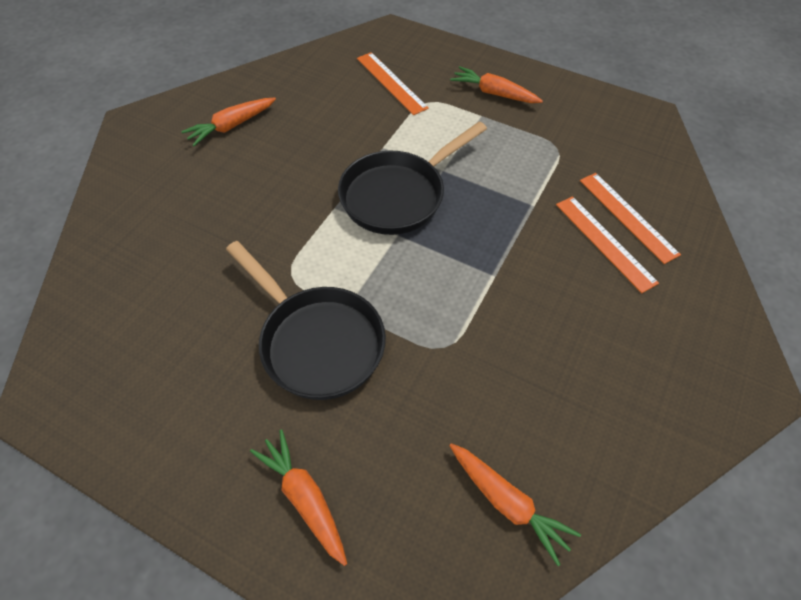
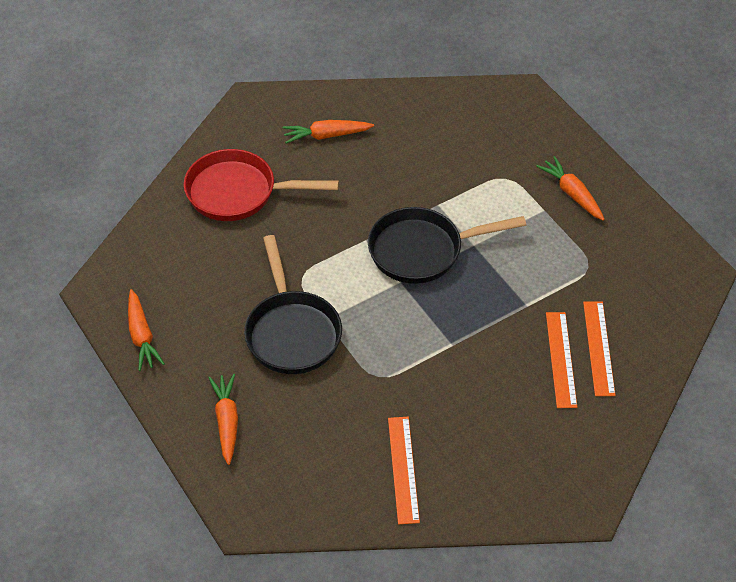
camera: 30 degrees right, 5 degrees down
orange ruler [357,52,429,115] -> orange ruler moved to [388,417,420,524]
orange carrot [449,443,581,566] -> orange carrot moved to [128,289,165,371]
none -> red pan [184,149,339,221]

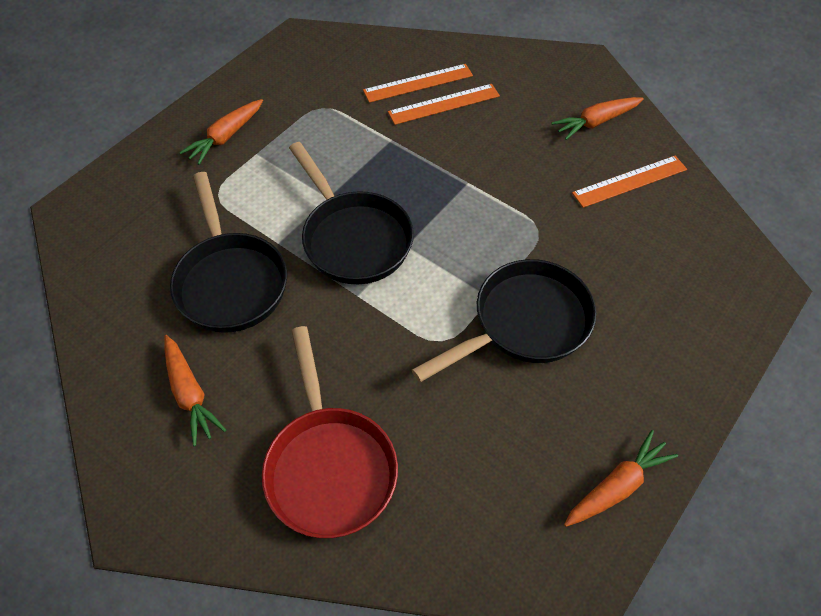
camera: 110 degrees left, 5 degrees up
orange carrot [208,374,238,465] -> orange carrot moved to [551,97,644,140]
none -> black pan [170,172,287,333]

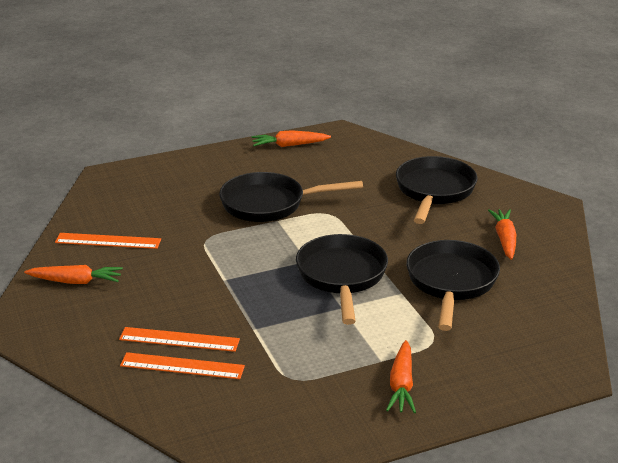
camera: 150 degrees left, 25 degrees down
orange carrot [180,99,263,165] -> orange carrot turned 120 degrees clockwise [386,340,416,413]
red pan [262,326,398,538] -> black pan [396,156,478,224]

